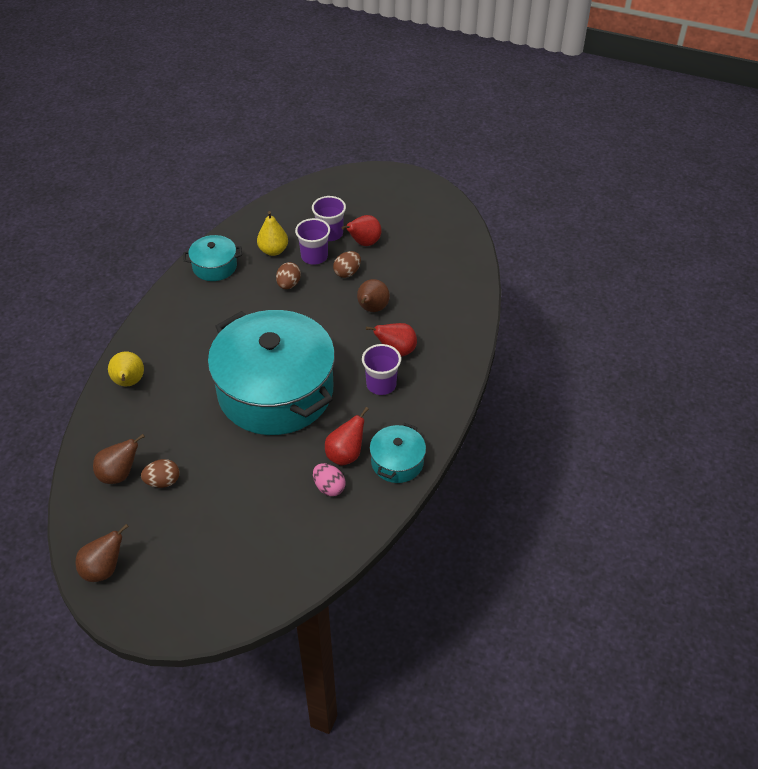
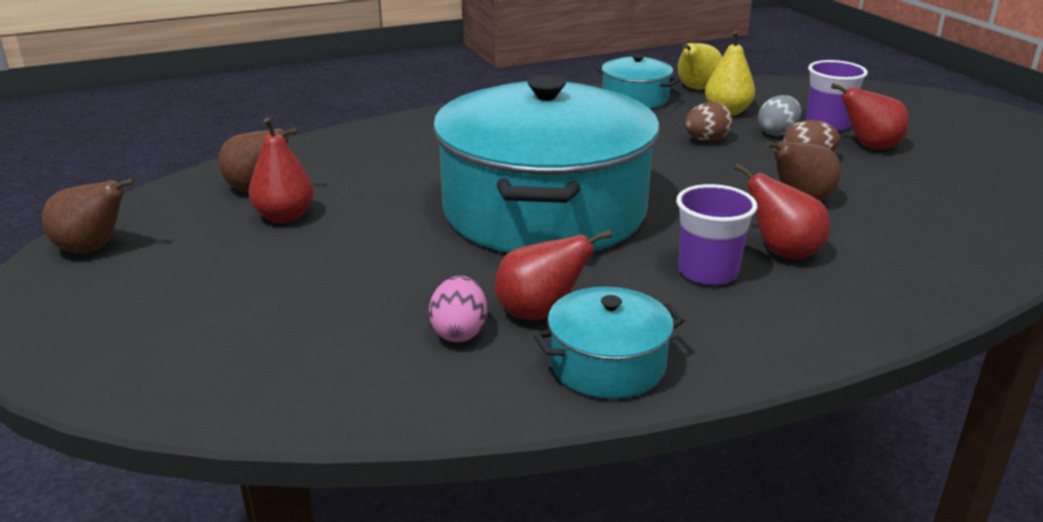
camera: 45 degrees right, 20 degrees down
yellow pear [108,351,144,386] -> yellow pear moved to [678,43,722,90]
brown egg [141,459,179,488] -> red pear [248,118,314,223]
purple cup [295,218,330,265] -> grey egg [758,95,801,136]

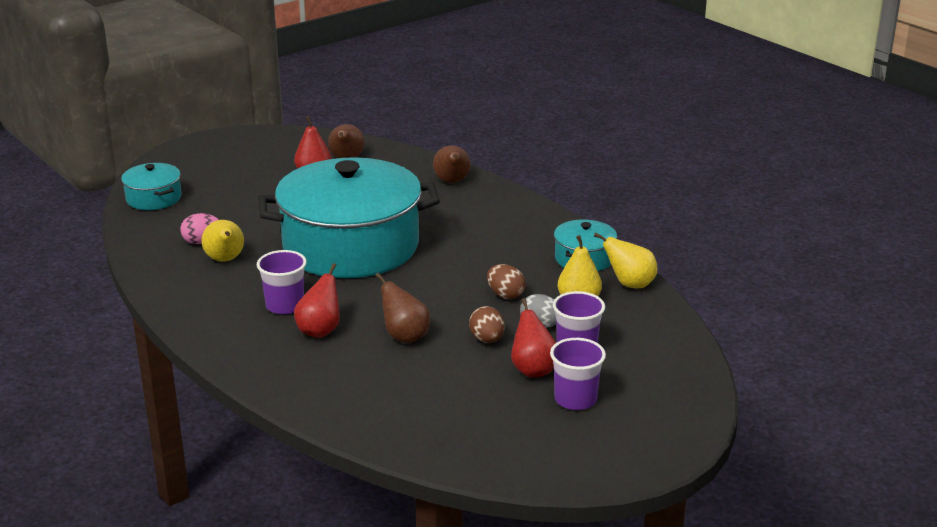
camera: 75 degrees right, 0 degrees up
brown pear [42,178,136,253] -> brown pear moved to [433,145,471,183]
red pear [494,229,612,320] -> yellow pear [201,220,244,262]
turquoise pot [533,287,685,399] -> turquoise pot moved to [121,163,181,210]
none -> purple cup [550,338,606,410]

